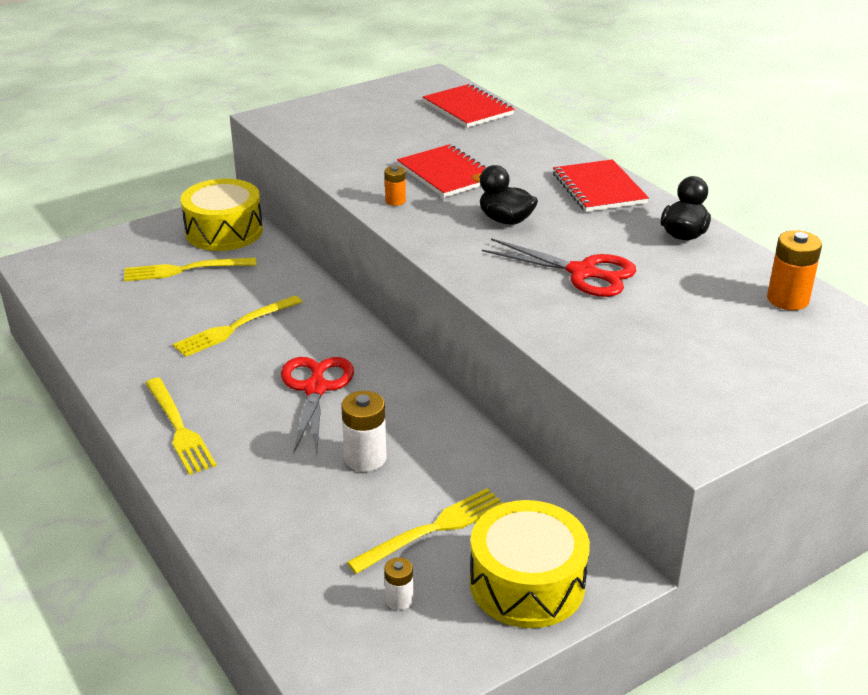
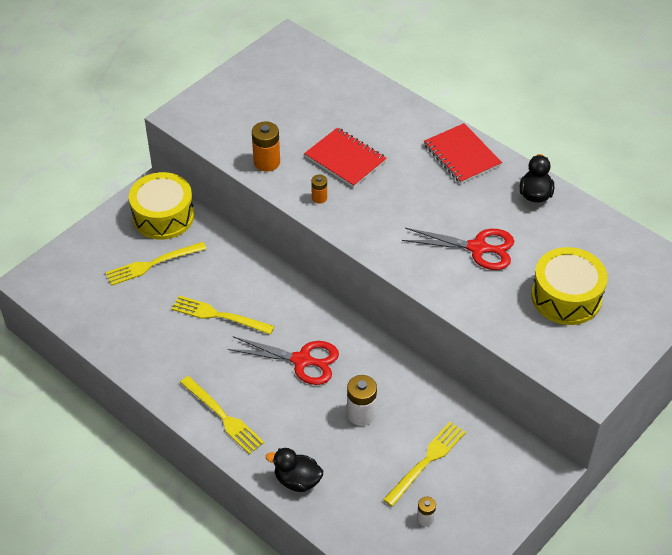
camera: 15 degrees left, 15 degrees up
yellow fork [173,296,302,357] -> yellow fork turned 75 degrees clockwise [171,296,274,335]
red scissors [281,357,354,454] -> red scissors turned 120 degrees clockwise [228,336,339,385]
red notebook [423,84,515,128] -> none
yellow drum [470,500,590,628] -> yellow drum moved to [531,247,608,325]
black duck [472,165,538,225] -> black duck moved to [266,448,323,492]
orange battery [767,230,822,310] -> orange battery moved to [252,121,280,172]

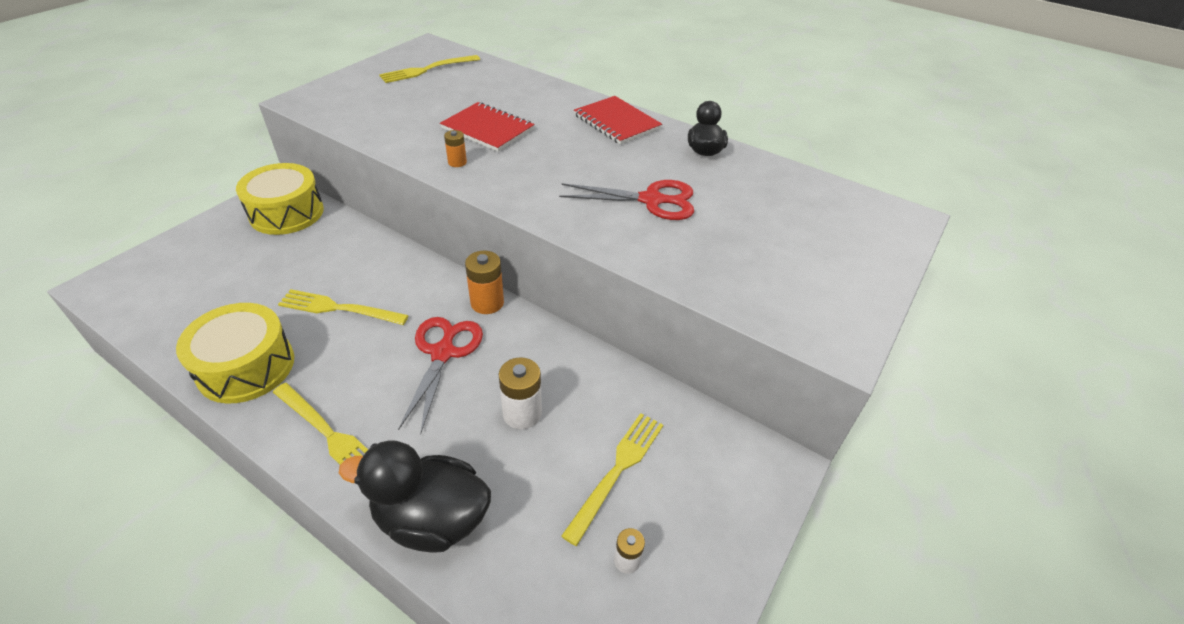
camera: 10 degrees left, 5 degrees down
yellow fork [105,242,206,286] -> yellow fork moved to [379,55,480,83]
red scissors [228,336,339,385] -> red scissors turned 90 degrees counterclockwise [398,317,483,434]
orange battery [252,121,280,172] -> orange battery moved to [465,251,504,314]
black duck [266,448,323,492] -> black duck [339,440,491,553], size x1.61
yellow drum [531,247,608,325] -> yellow drum moved to [176,303,294,404]

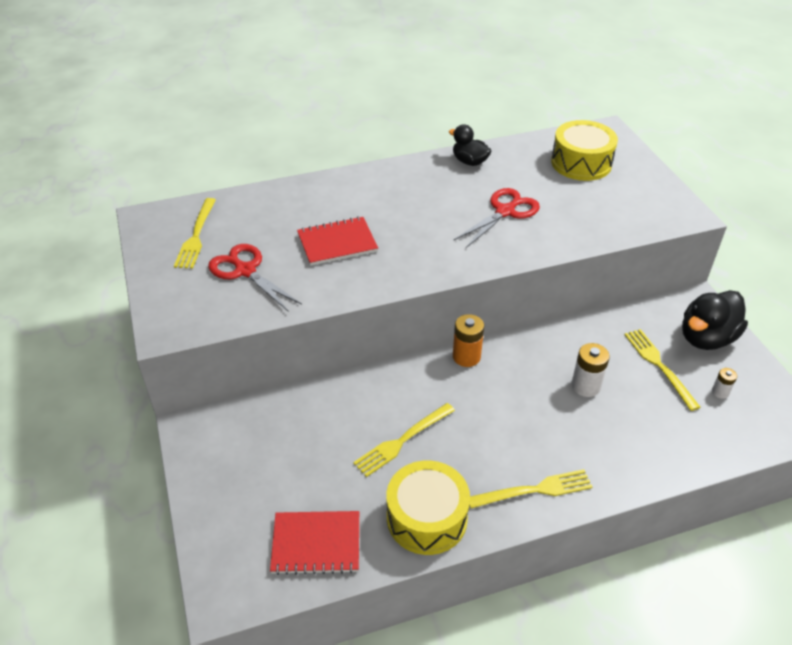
camera: 50 degrees left, 0 degrees up
yellow drum [236,163,324,235] -> yellow drum moved to [551,120,618,181]
black duck [339,440,491,553] -> black duck moved to [682,290,748,350]
red scissors [398,317,483,434] -> red scissors moved to [208,244,302,312]
orange battery [444,130,467,167] -> none
red notebook [574,96,662,144] -> red notebook moved to [270,511,359,575]

